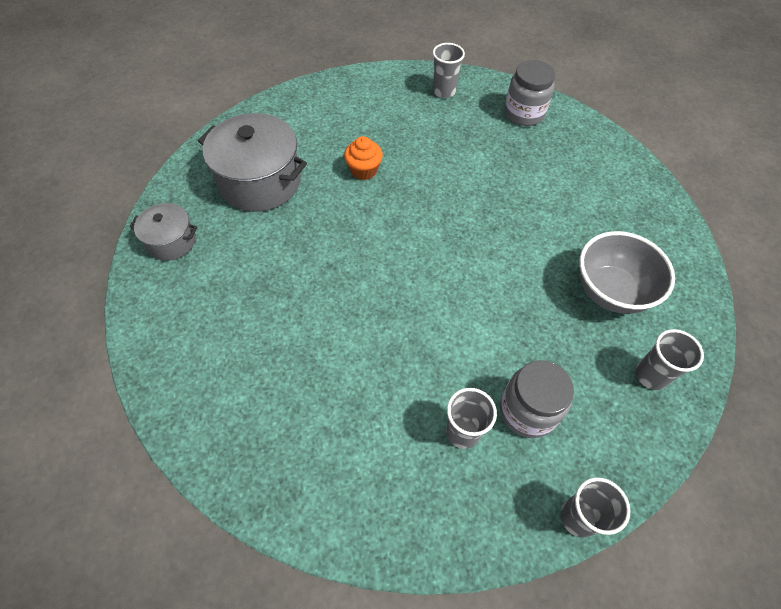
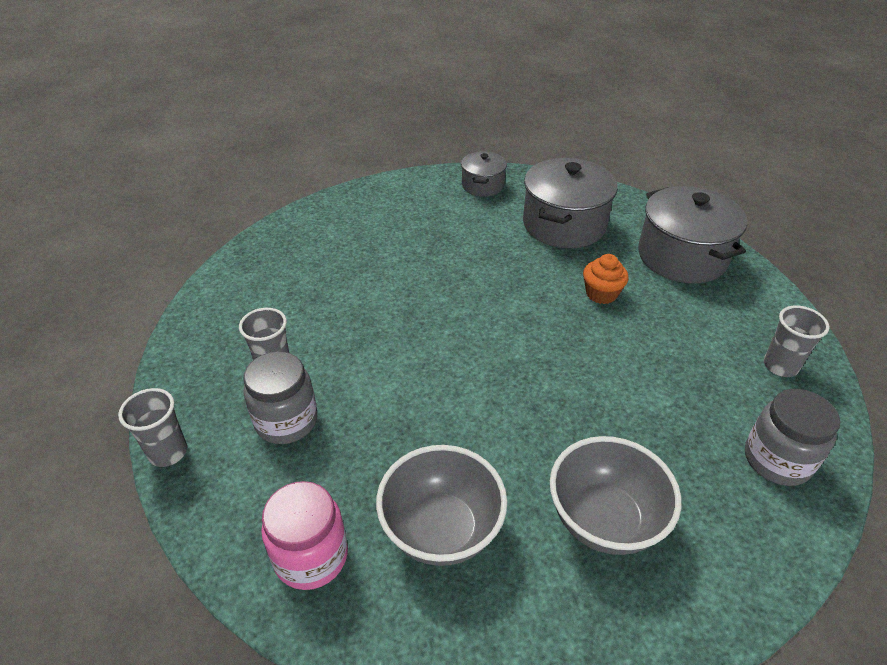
camera: 90 degrees right, 15 degrees down
grey cup [636,329,704,390] -> pink jar [261,481,348,590]
none -> grey bowl [550,436,681,555]
none -> grey pot [638,186,747,283]

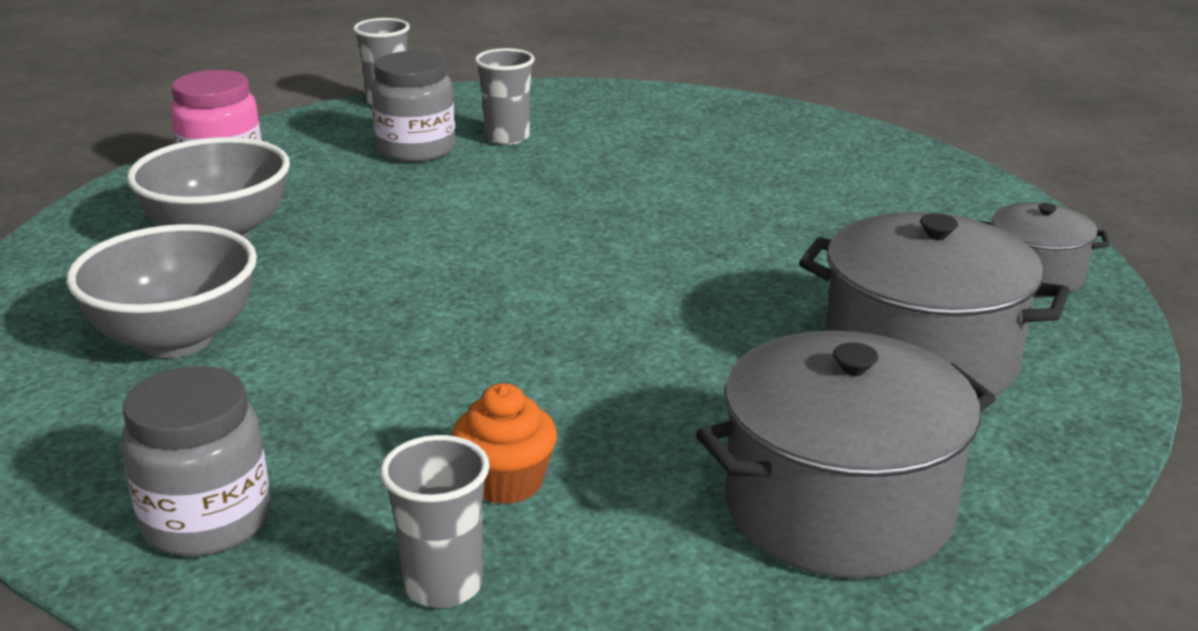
camera: 90 degrees right, 15 degrees down
orange cupcake [583,254,628,304] -> orange cupcake moved to [452,383,557,505]

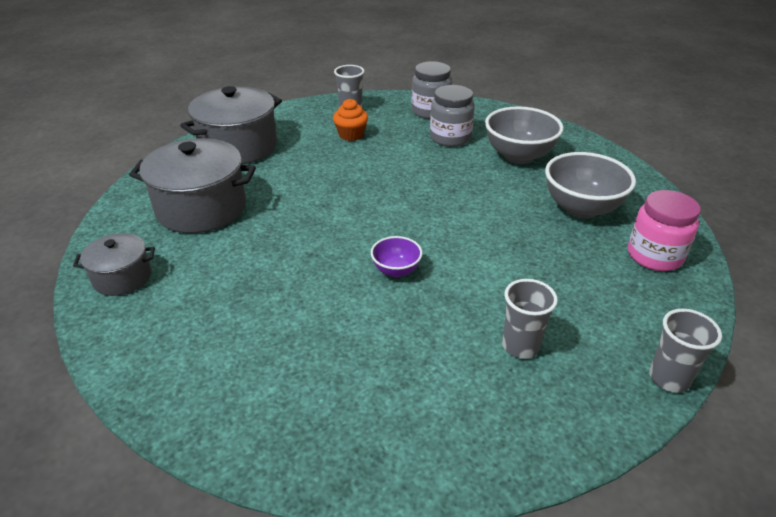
camera: 160 degrees right, 10 degrees up
grey jar [371,51,456,162] -> grey jar moved to [430,85,475,147]
none -> purple bowl [371,236,422,277]

